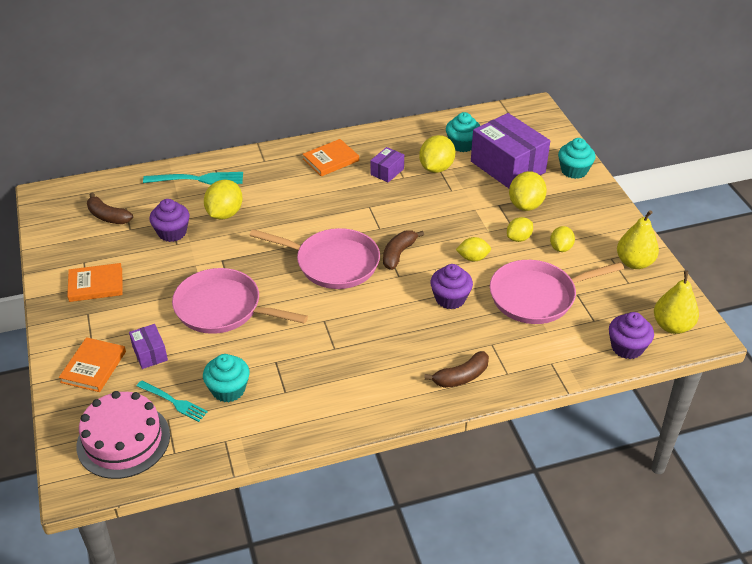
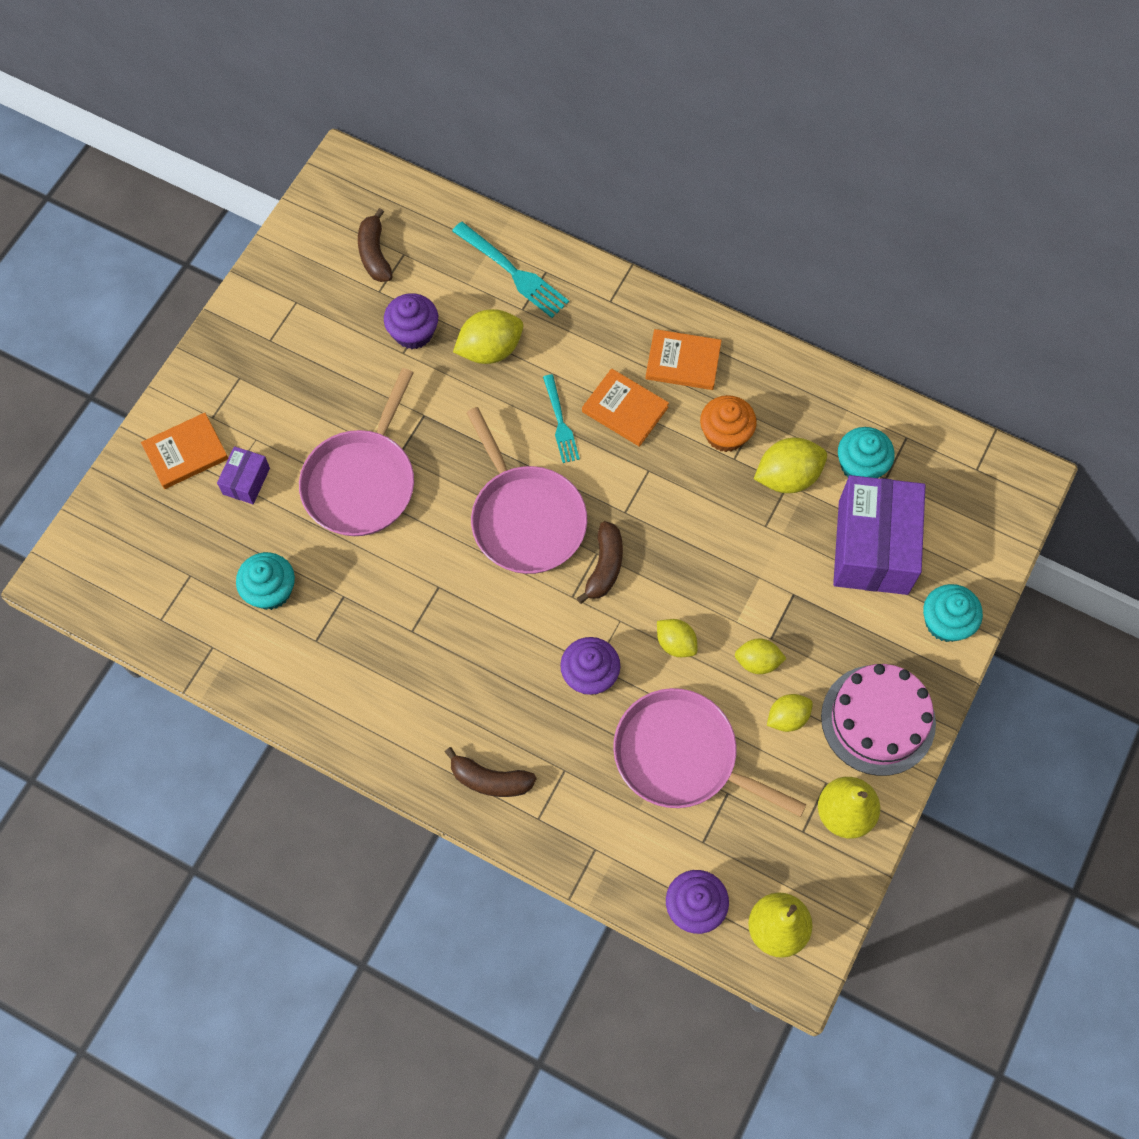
camera: 45 degrees right, 25 degrees up
orange book [67,263,123,302] -> orange book moved to [582,368,669,447]
pink cake [76,391,170,479] -> pink cake moved to [821,664,936,776]
turquoise fork [137,380,208,422] -> turquoise fork moved to [543,374,580,463]
pink pan [172,268,308,334] -> pink pan turned 135 degrees counterclockwise [299,368,414,536]
purple box [370,147,404,183] -> orange cupcake [700,395,757,452]
brown banana [383,230,424,270] -> brown banana turned 120 degrees clockwise [577,521,623,604]
yellow lemon [509,171,547,211] -> none

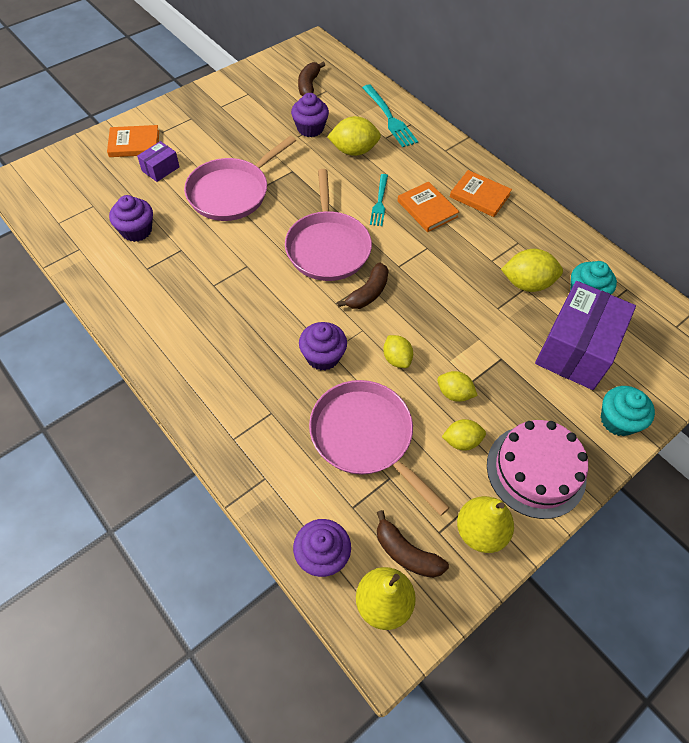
camera: 20 degrees right, 10 degrees down
turquoise cupcake [236,552,295,610] -> purple cupcake [109,195,153,242]
brown banana [445,747,536,797] -> brown banana moved to [377,510,449,578]
orange cupcake [700,395,757,452] -> none

